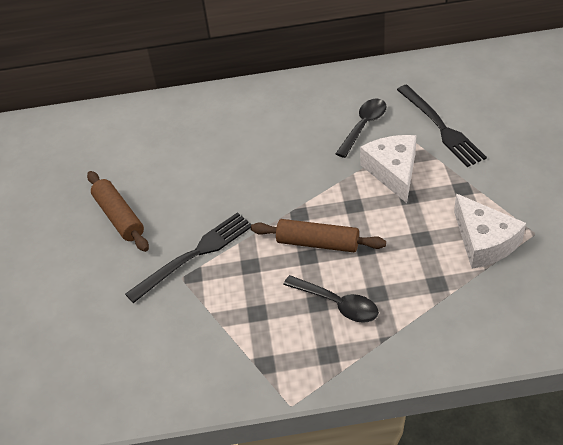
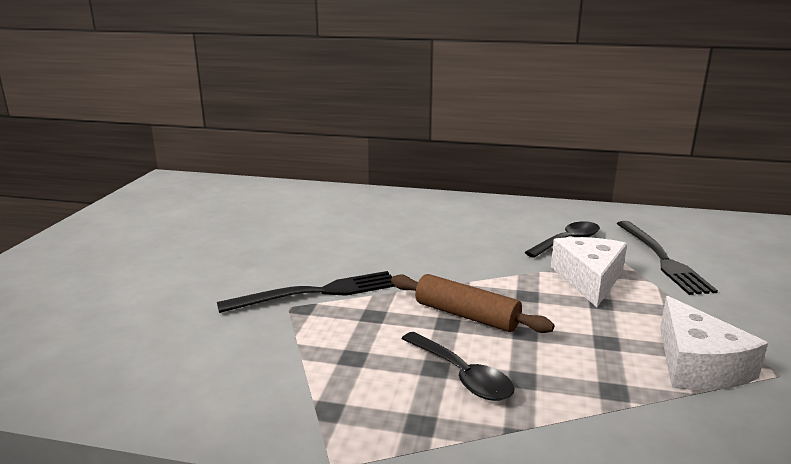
camera: 15 degrees right, 25 degrees down
brown rolling pin [87,171,149,252] -> none

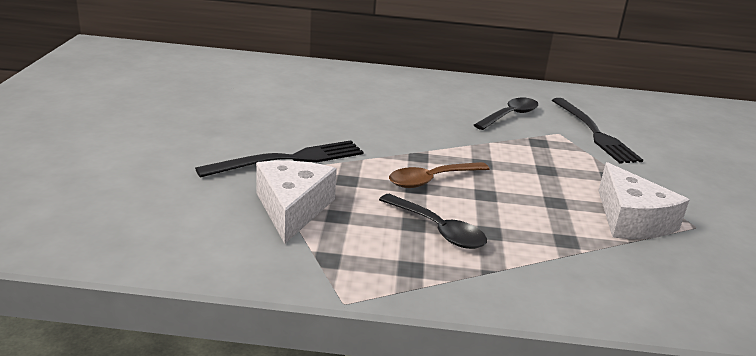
camera: 10 degrees left, 5 degrees up
brown rolling pin [391,274,555,333] -> brown spoon [389,162,489,188]
white cheese [551,237,627,307] -> white cheese moved to [256,161,337,244]

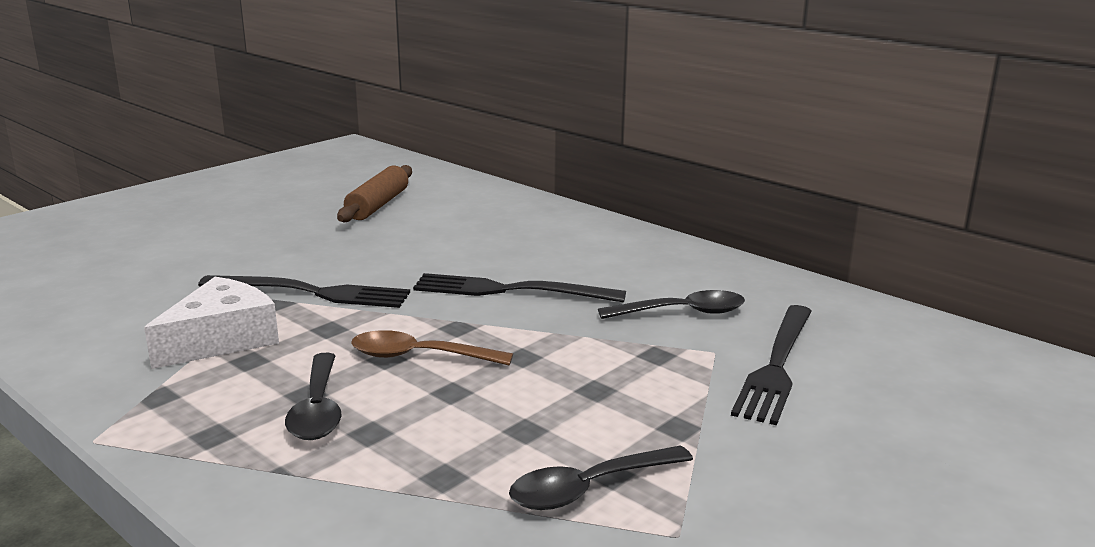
camera: 40 degrees right, 5 degrees down
white cheese [599,162,689,239] -> black spoon [509,446,693,510]
none -> brown rolling pin [337,165,412,222]
none -> black fork [413,273,626,302]

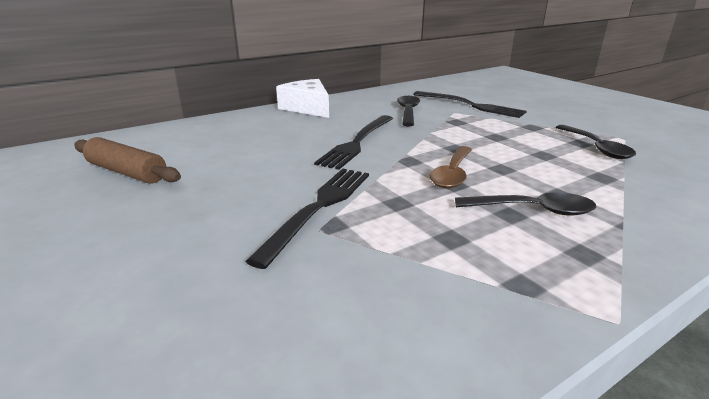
camera: 75 degrees left, 5 degrees up
white cheese [144,277,279,369] -> white cheese moved to [276,79,329,118]

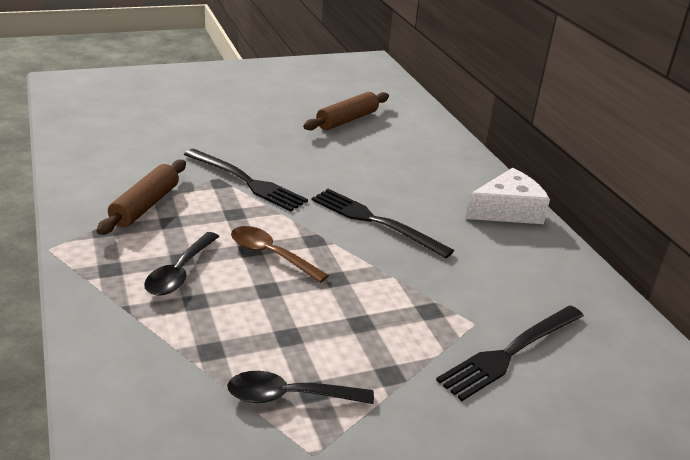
camera: 100 degrees right, 5 degrees up
black spoon [397,96,420,126] -> none
none -> brown rolling pin [96,160,186,235]

